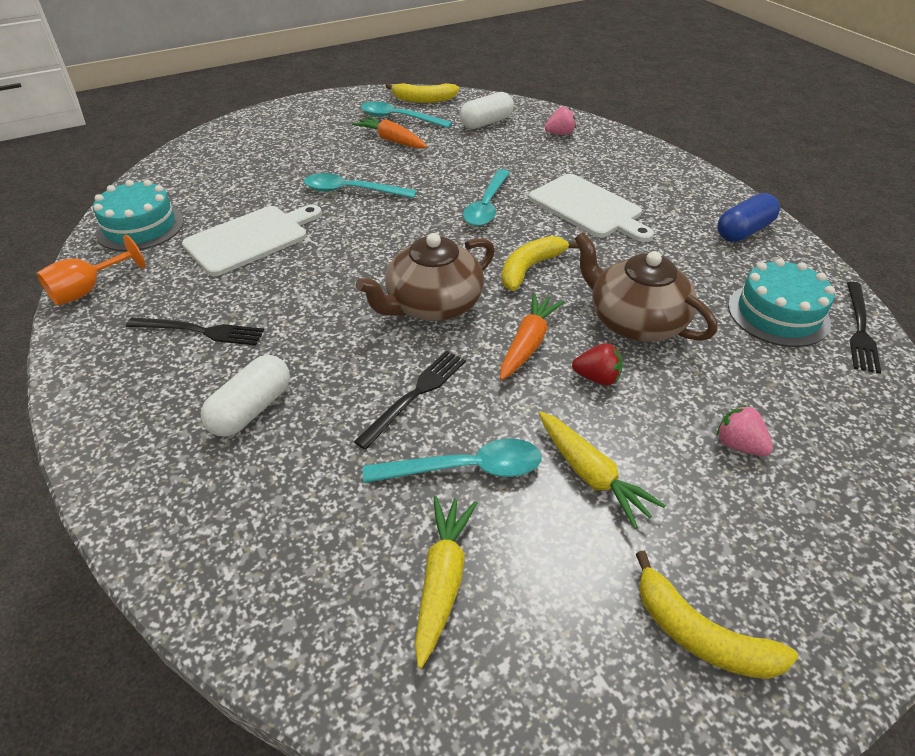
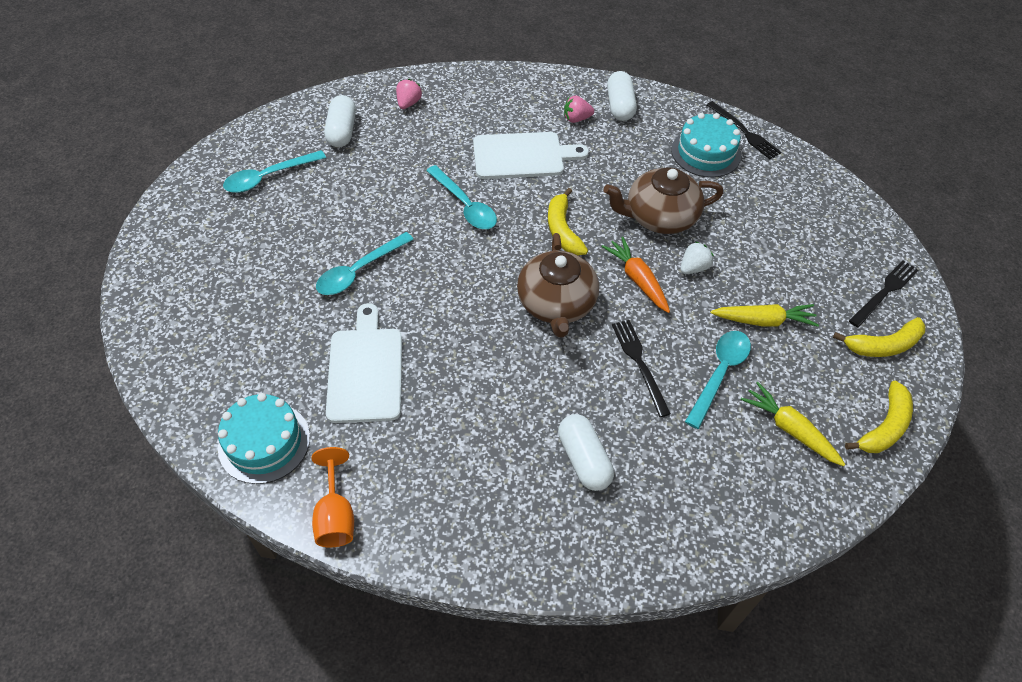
camera: 55 degrees left, 10 degrees up
black fork [126,317,264,346] -> black fork moved to [849,261,918,328]
orange carrot [352,116,427,149] -> none
yellow banana [386,83,459,103] -> yellow banana moved to [845,381,913,453]
red strawberry [572,343,623,385] -> white strawberry [680,242,714,274]
blue capsule [717,193,780,242] -> white capsule [607,71,637,121]
pink strawberry [717,405,773,456] -> pink strawberry moved to [564,95,594,123]

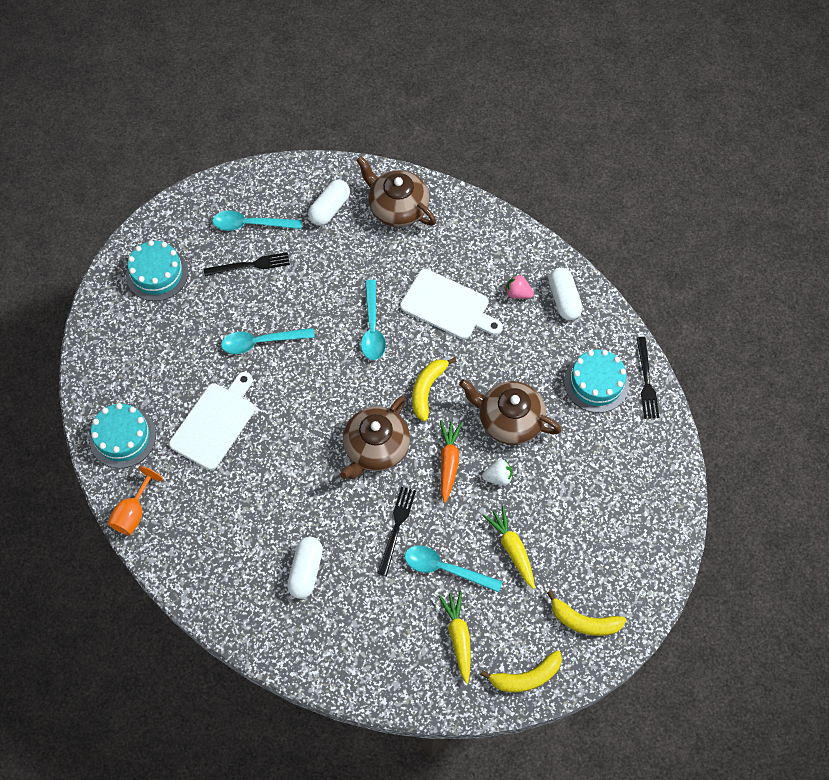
camera: 35 degrees right, 10 degrees up
pink strawberry [396,79,422,109] -> brown teapot [356,156,436,227]
white capsule [607,71,637,121] -> white capsule turned 45 degrees counterclockwise [549,268,582,320]
turquoise spoon [685,331,751,429] -> turquoise spoon turned 135 degrees counterclockwise [405,546,503,592]
yellow carrot [710,304,819,327] -> yellow carrot turned 150 degrees counterclockwise [483,506,535,589]
black fork [849,261,918,328] -> black fork moved to [204,252,290,276]
none -> turquoise cake [126,240,188,301]

